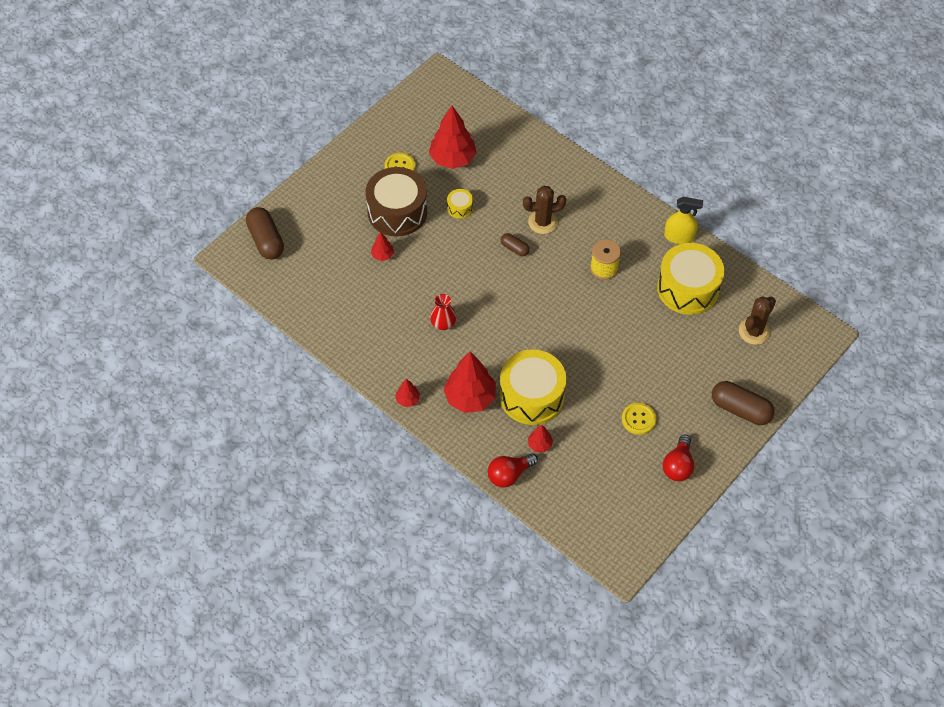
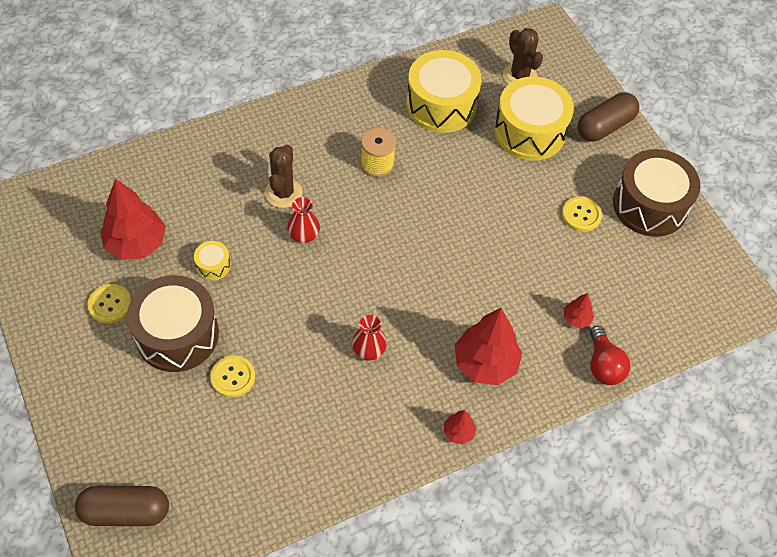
camera: 70 degrees left, 0 degrees up
red tree [371,232,394,261] -> yellow button [211,355,255,398]
yellow drum [500,349,566,425] -> yellow drum moved to [494,77,574,160]
brown capsule [501,233,530,256] -> red vase [287,197,320,243]
red light bulb [663,434,694,481] -> brown drum [613,149,701,237]
yellow spray bottle [664,197,703,244] -> none

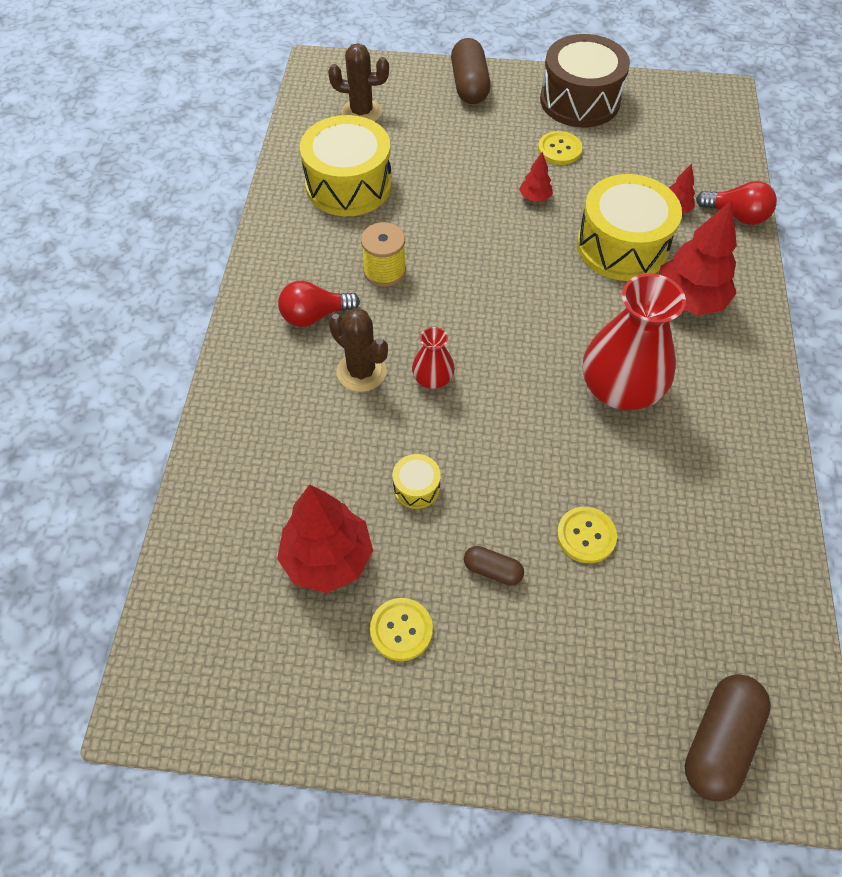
camera: 55 degrees left, 0 degrees up
brown drum [127,275,219,372] -> brown capsule [464,546,524,586]
red vase [352,315,387,361] -> red vase [583,274,686,410], size x2.07
red tree [444,410,477,444] -> red tree moved to [519,152,553,202]
yellow drum [494,77,574,160] -> yellow drum moved to [577,174,682,281]
none -> red light bulb [278,281,360,327]

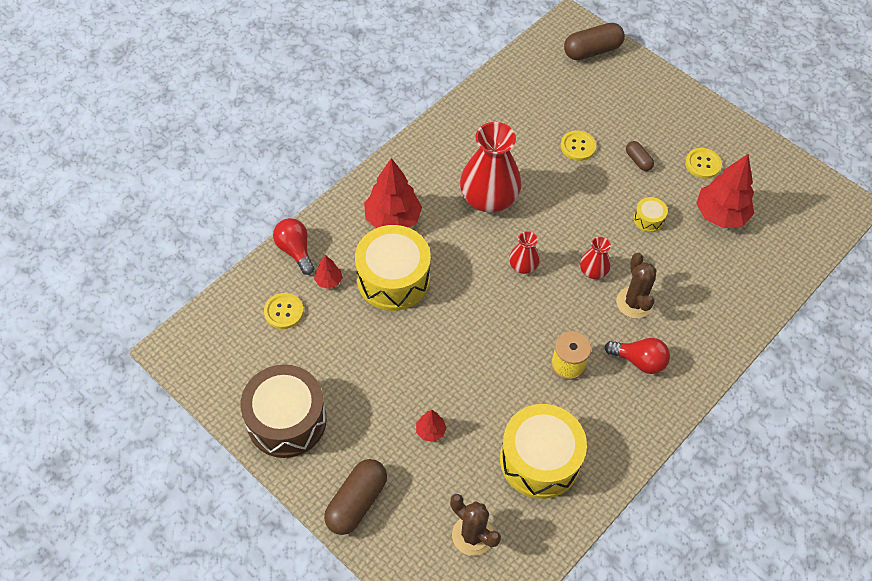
camera: 145 degrees left, 0 degrees up
red tree [519,152,553,202] -> red tree moved to [416,410,447,442]
yellow button [538,131,582,165] -> yellow button moved to [264,293,304,329]
none -> red vase [509,231,540,274]

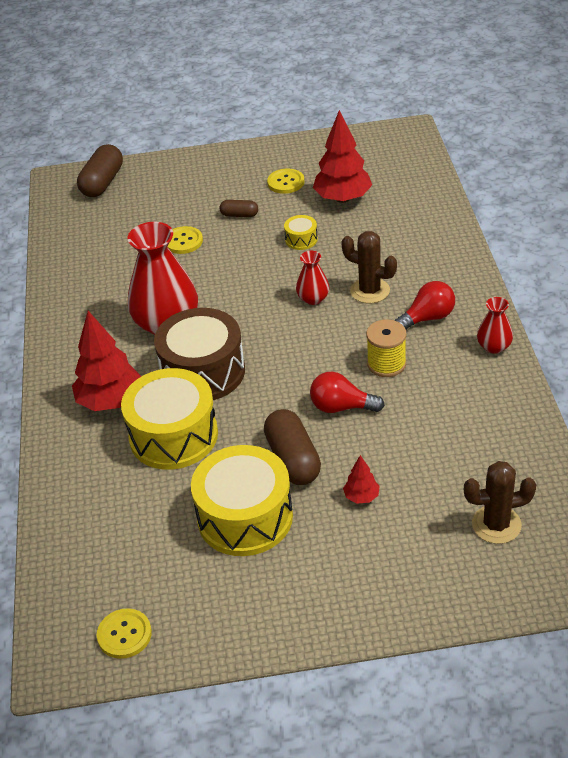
camera: 45 degrees left, 15 degrees down
brown drum [241,364,327,458] -> brown drum moved to [154,308,245,400]
yellow button [264,293,304,329] -> yellow button moved to [97,608,152,659]
red light bulb [273,218,315,275] -> red light bulb moved to [310,372,385,413]
red tree [314,255,343,289] -> none
brown capsule [324,459,387,535] -> brown capsule moved to [264,409,321,485]
yellow drum [500,404,587,499] -> yellow drum moved to [191,445,293,556]
red vase [509,231,540,274] -> red vase moved to [477,297,513,354]

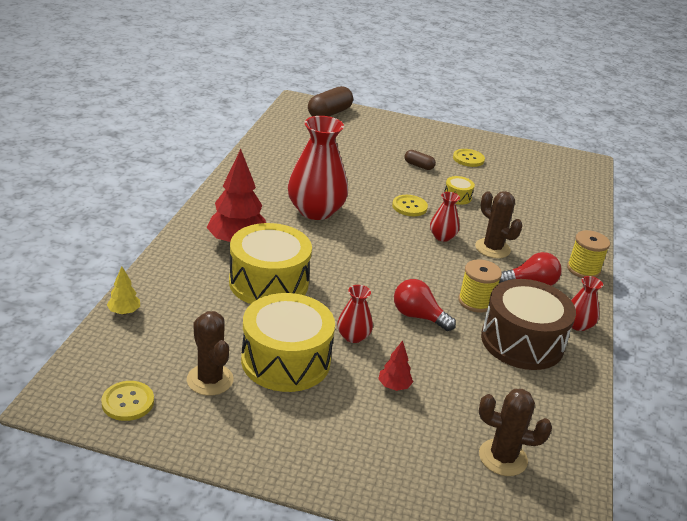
camera: 15 degrees right, 10 degrees down
brown drum [154,308,245,400] -> brown drum moved to [481,279,576,370]
yellow button [168,226,203,254] -> yellow button moved to [392,195,428,216]
brown capsule [264,409,321,485] -> red vase [337,285,373,343]
red tree [313,110,372,203] -> none
none -> yellow tree [107,266,140,315]
none -> brown cactus [187,311,234,396]
none -> yellow spool [567,230,610,278]

